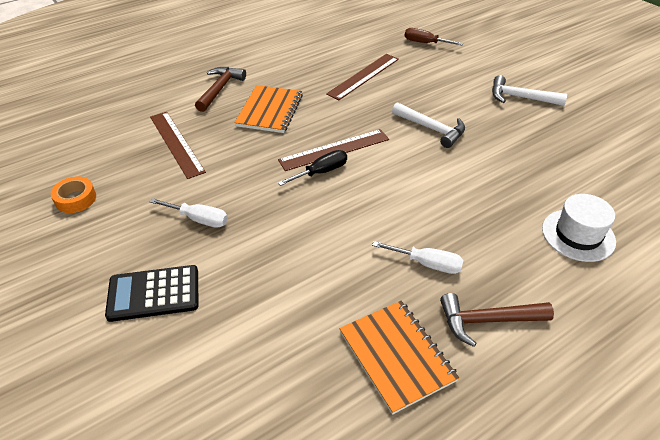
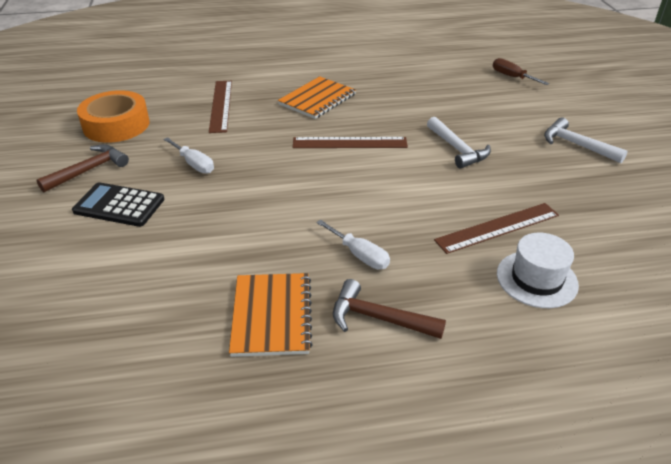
camera: 25 degrees right, 5 degrees down
orange tape [51,176,96,213] -> orange tape [77,90,149,143], size x1.89
brown hammer [195,67,246,112] -> brown hammer moved to [36,144,129,192]
black screwdriver [278,150,347,186] -> none
brown ruler [326,54,399,100] -> brown ruler moved to [434,203,559,254]

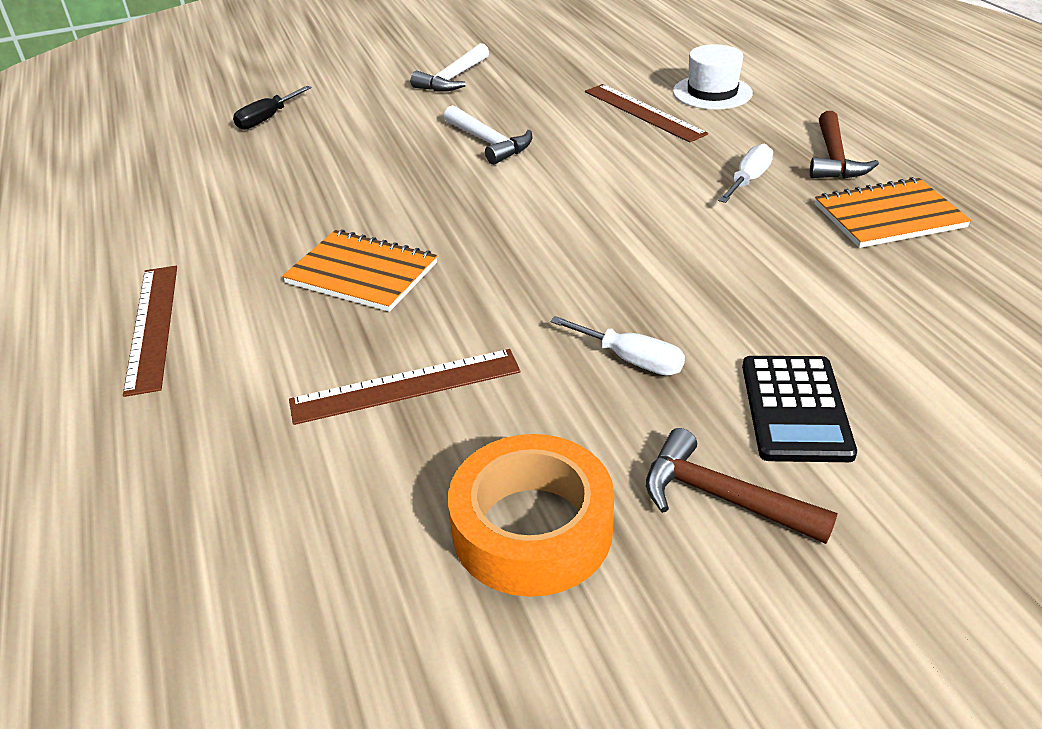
camera: 100 degrees left, 0 degrees up
white screwdriver [163,137,214,174] -> white screwdriver turned 90 degrees clockwise [550,316,685,376]
brown ruler [293,137,408,148] -> brown ruler moved to [123,266,177,397]
white hammer [427,117,491,169] -> white hammer turned 90 degrees clockwise [444,105,532,165]
brown screwdriver [493,58,549,85] -> black screwdriver [233,86,312,130]

